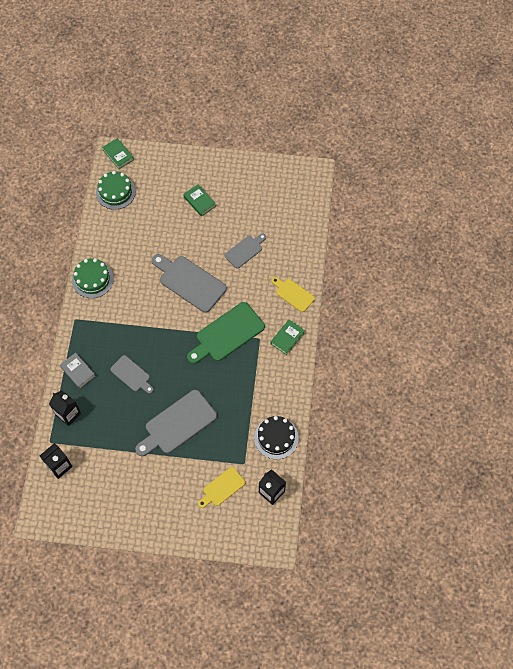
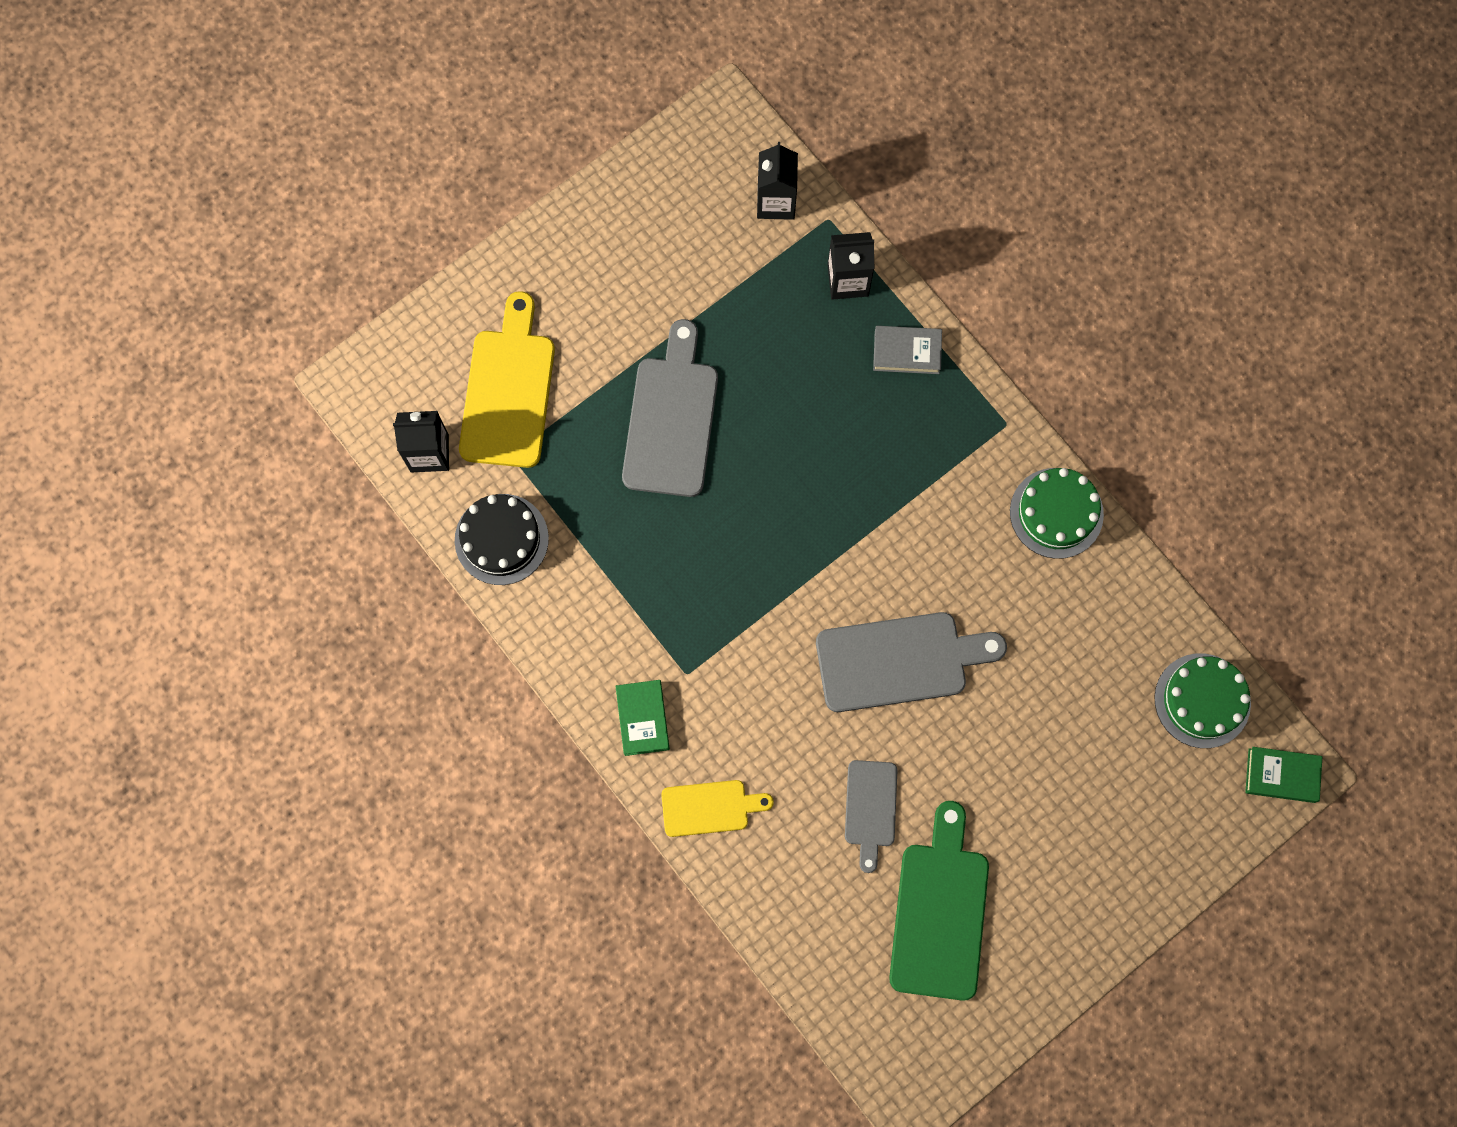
camera: 135 degrees right, 10 degrees up
grey cutting board [110,355,154,394] -> none
green book [183,184,216,217] -> none
green cutting board [187,302,265,364] -> green cutting board moved to [889,801,989,1001]
yellow cutting board [198,467,245,508] -> yellow cutting board [459,291,555,468], size x1.73

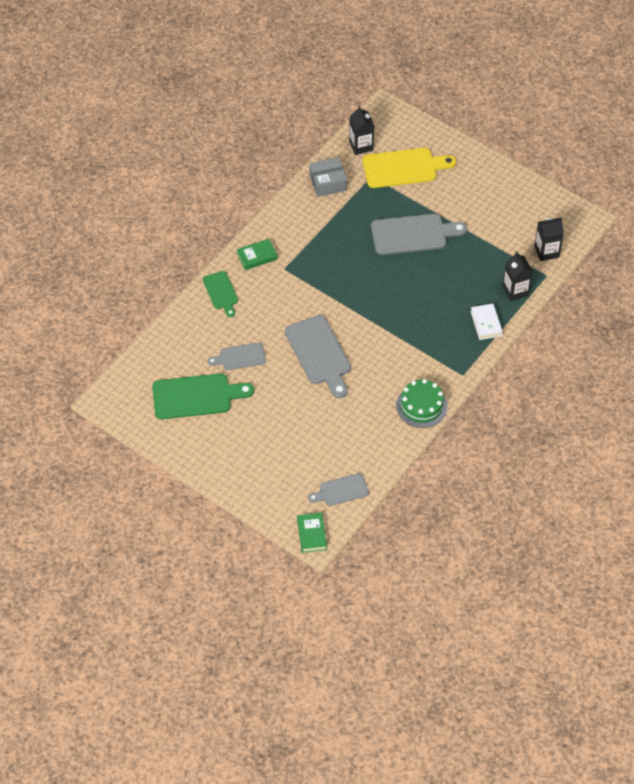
camera: 75 degrees right, 20 degrees down
black cake [455,494,549,585] -> grey box [309,157,347,197]
yellow cutting board [661,780,774,837] -> green cutting board [203,271,238,317]
grey book [873,326,942,374] -> white book [470,304,503,340]
green cake [1155,653,1251,748] -> grey cutting board [308,473,369,506]

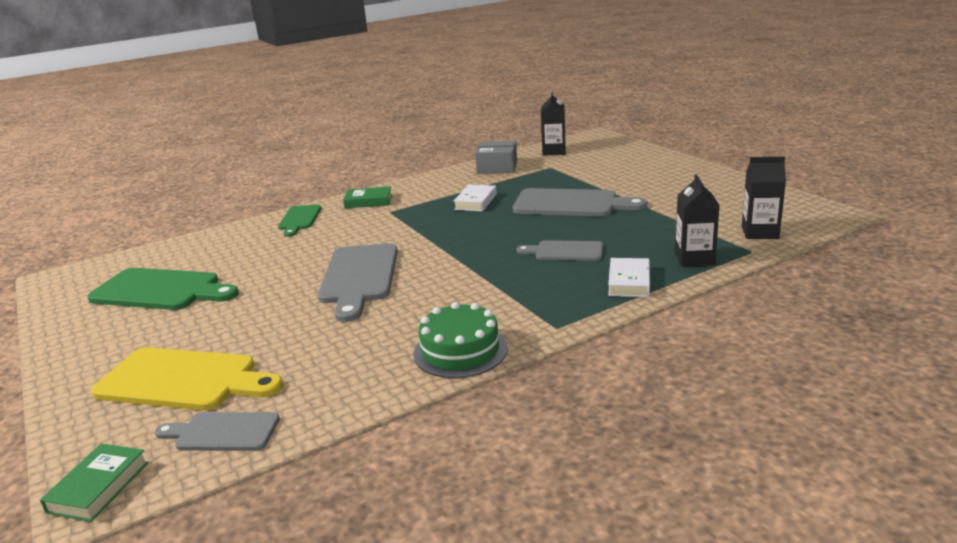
camera: 25 degrees right, 30 degrees down
grey cutting board [208,343,266,370] -> grey cutting board moved to [516,240,603,261]
yellow cutting board [362,148,456,188] -> yellow cutting board moved to [91,347,283,410]
none -> white book [453,185,497,211]

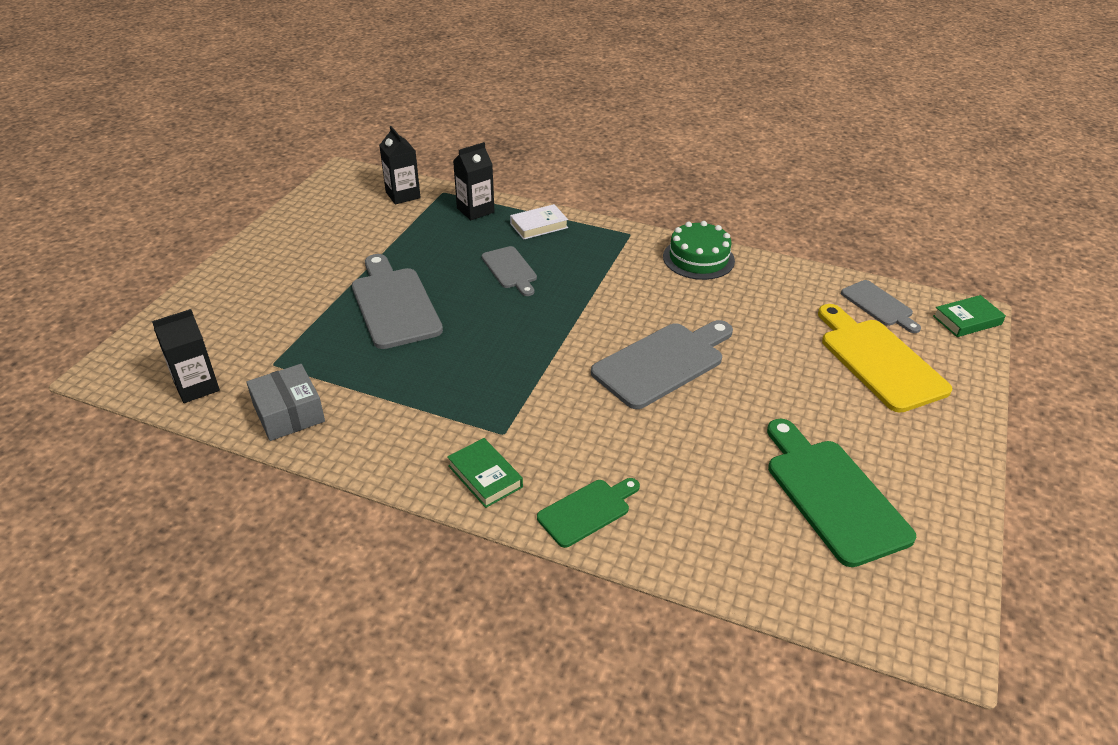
camera: 130 degrees left, 15 degrees up
white book [453,185,497,211] -> none

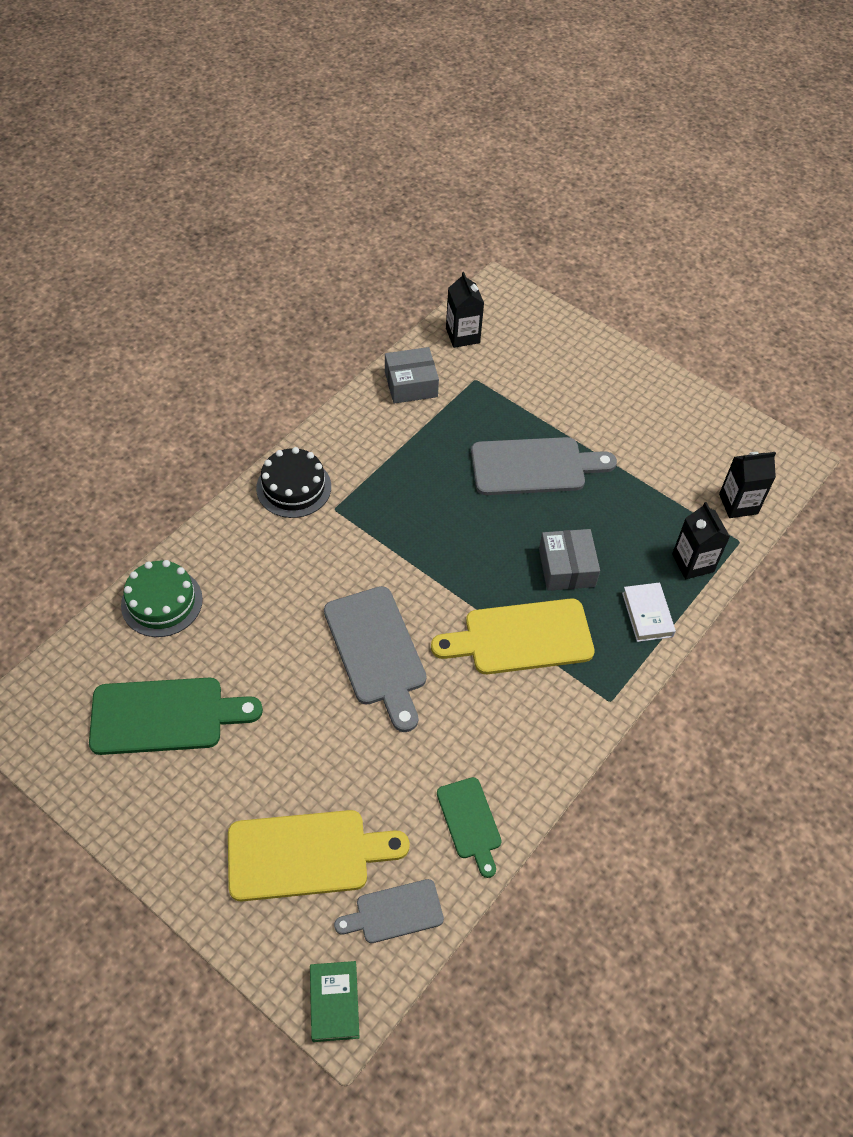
camera: 105 degrees right, 15 degrees up
green book [447,438,523,508] -> black cake [256,447,331,518]
grey cutting board [482,246,537,296] -> grey box [539,529,600,591]
green cutting board [537,478,640,548] -> green cutting board moved to [437,777,502,878]
green cake [663,221,735,280] -> green cake moved to [121,560,203,637]
none -> yellow cutting board [431,598,595,674]

